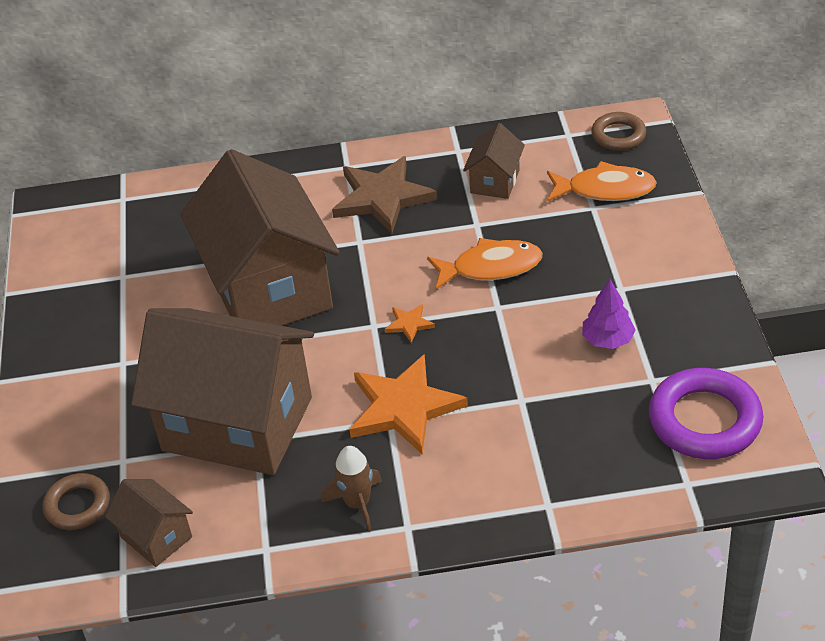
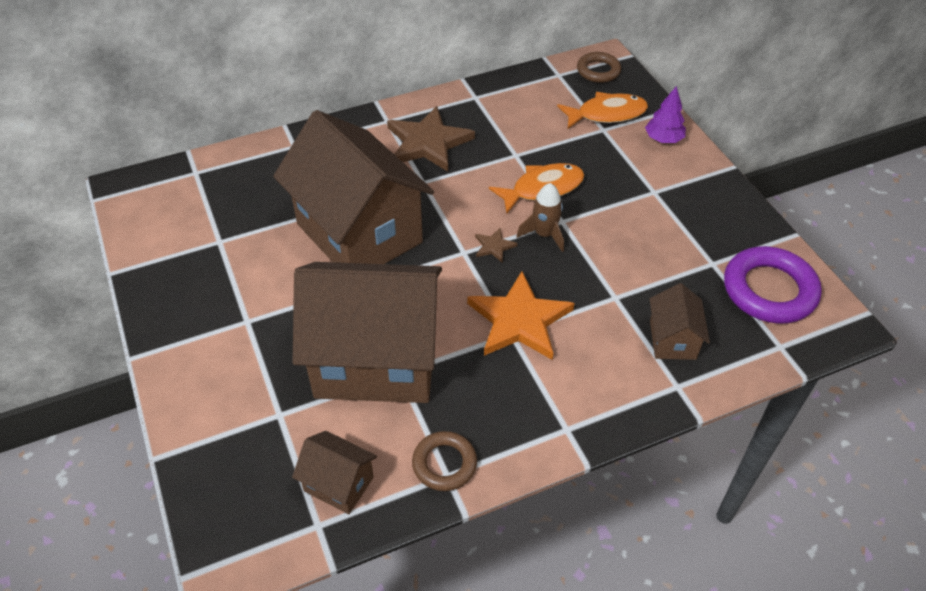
camera: 20 degrees left, 5 degrees up
brown ring [43,473,110,530] -> brown ring moved to [412,431,477,491]
brown rocket [322,446,382,532] -> brown rocket moved to [517,183,564,252]
orange star [385,304,435,343] -> brown star [475,228,517,263]
brown house [463,123,525,199] -> brown house moved to [650,283,710,360]
purple tree [582,279,636,349] -> purple tree moved to [645,86,686,143]

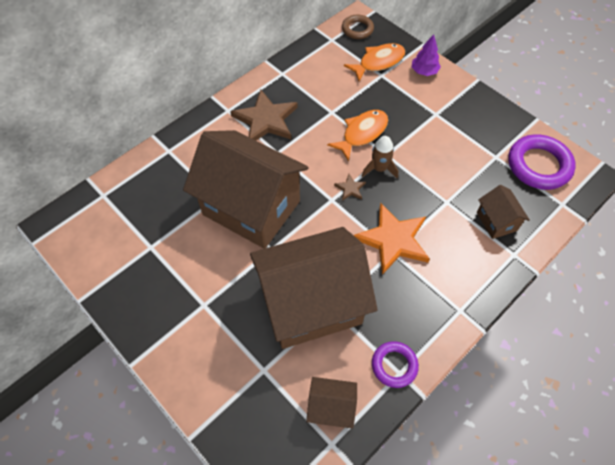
camera: 20 degrees left, 10 degrees up
brown ring [412,431,477,491] -> purple ring [372,341,419,388]

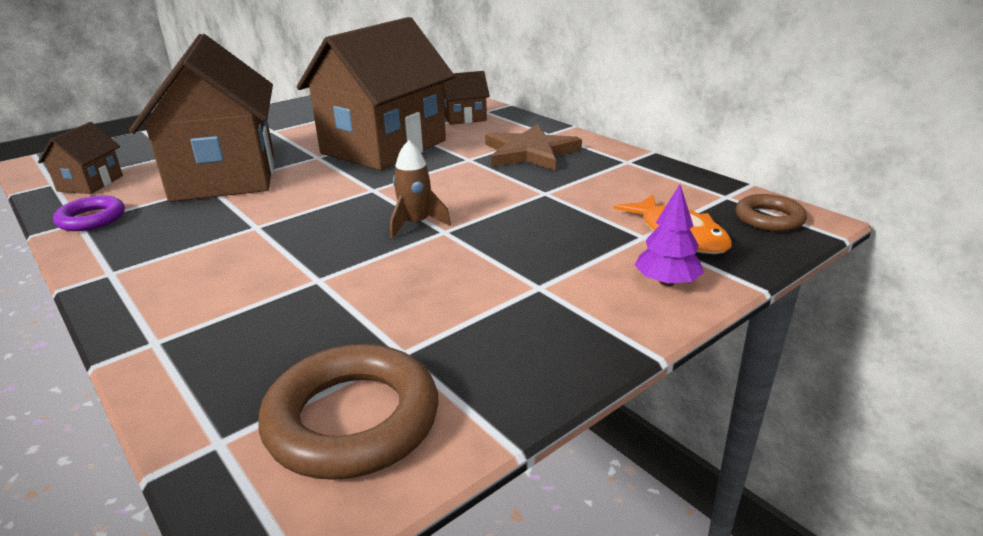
camera: 95 degrees right, 30 degrees down
orange fish [327,110,388,161] -> none
brown star [334,174,366,201] -> none
orange star [354,203,430,275] -> none
brown house [477,185,530,239] -> brown house moved to [443,71,490,125]
purple ring [508,134,576,190] -> brown ring [259,344,439,480]

